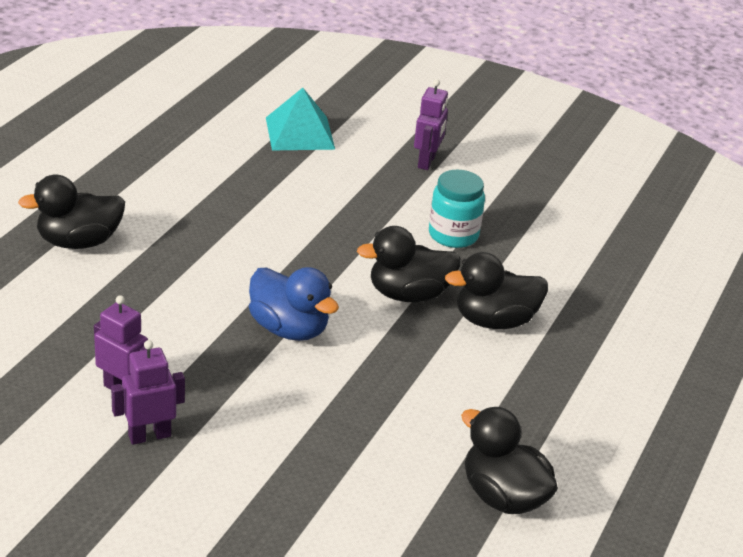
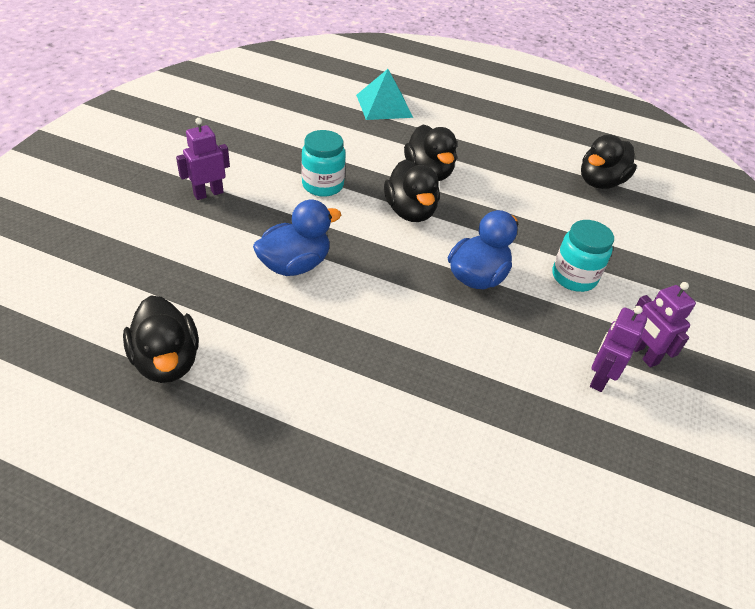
camera: 95 degrees left, 10 degrees up
black duck [18,175,125,249] -> black duck moved to [123,295,199,383]
turquoise pyramid [266,88,335,150] -> turquoise pyramid moved to [356,69,413,120]
purple robot [414,79,448,170] -> purple robot turned 45 degrees counterclockwise [176,118,230,200]
none -> blue duck [253,200,341,276]
none -> turquoise jar [553,220,614,292]

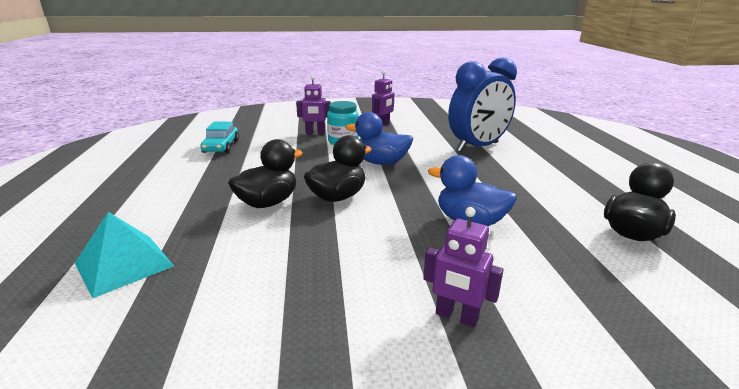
camera: 115 degrees left, 20 degrees down
turquoise jar [301,130,346,197] -> none
black duck [581,135,637,189] -> turquoise car [200,122,239,153]
purple robot [590,306,647,392] -> purple robot moved to [296,75,331,134]
none -> blue clock [448,57,517,152]

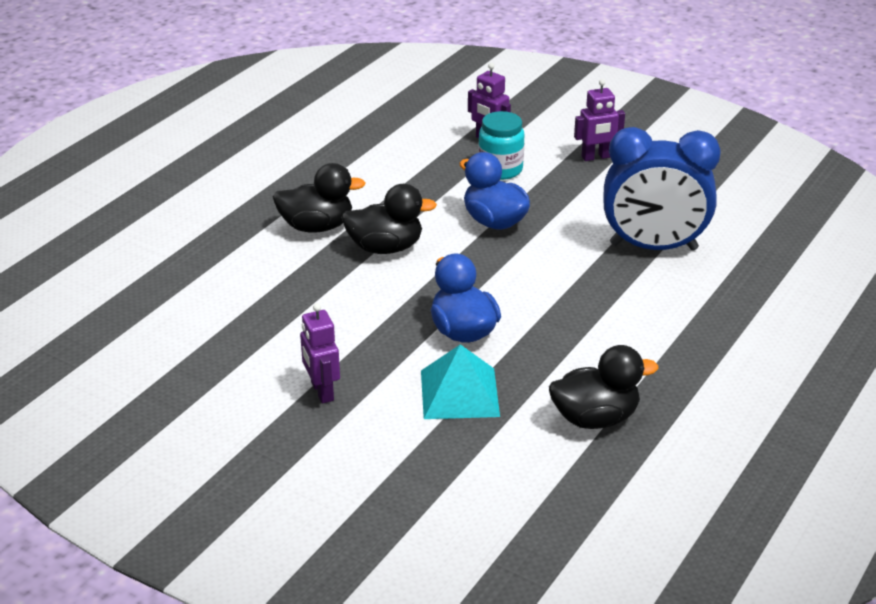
camera: 40 degrees right, 10 degrees up
turquoise pyramid [75,212,174,298] -> turquoise pyramid moved to [421,344,500,419]
turquoise car [200,122,239,153] -> none

